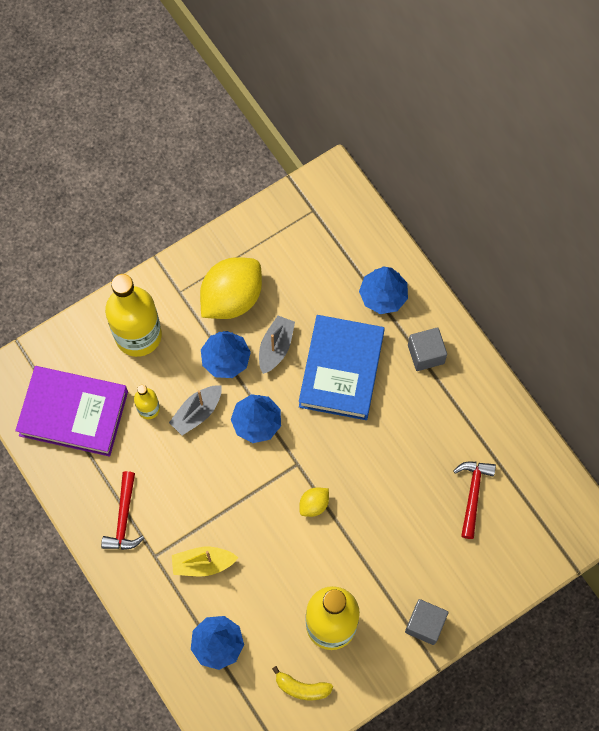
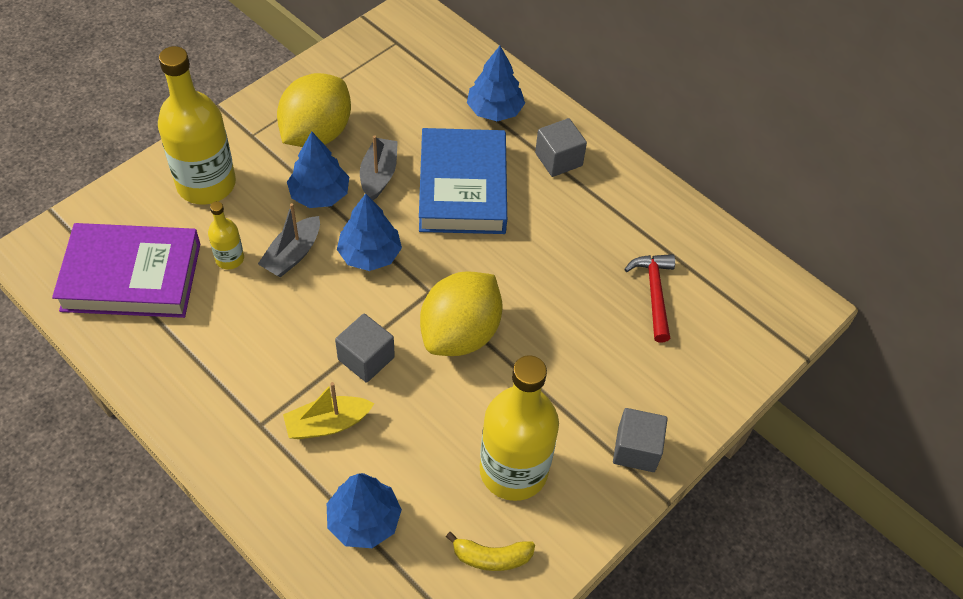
camera: 15 degrees left, 15 degrees down
red hammer [101,471,144,550] -> none
yellow lemon [299,487,329,517] -> yellow lemon [420,272,503,356], size x2.19
none -> grey cube [335,314,395,383]

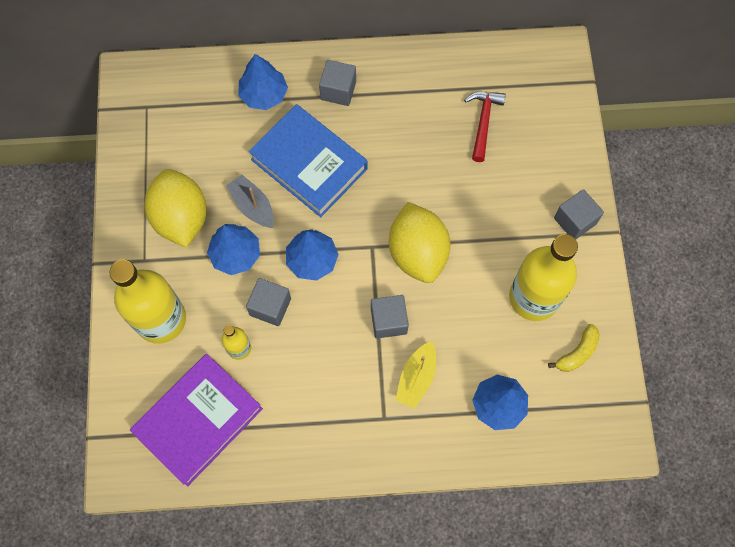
camera: 45 degrees left, 15 degrees up
grey boat [258,203,320,278] -> grey cube [246,278,291,326]
red hammer [624,254,675,342] -> red hammer turned 60 degrees clockwise [464,92,506,162]

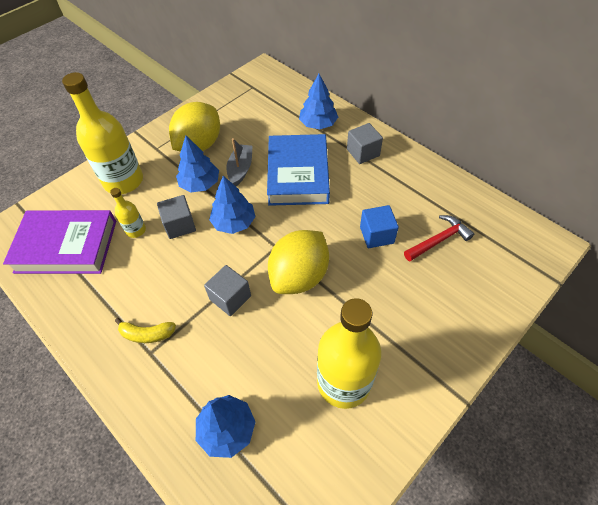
camera: 50 degrees right, 15 degrees down
yellow boat [395,341,436,408] -> none
yellow banana [548,324,600,372] -> yellow banana moved to [115,318,176,343]
grey cube [554,189,604,239] -> none
none -> blue cube [360,205,399,248]

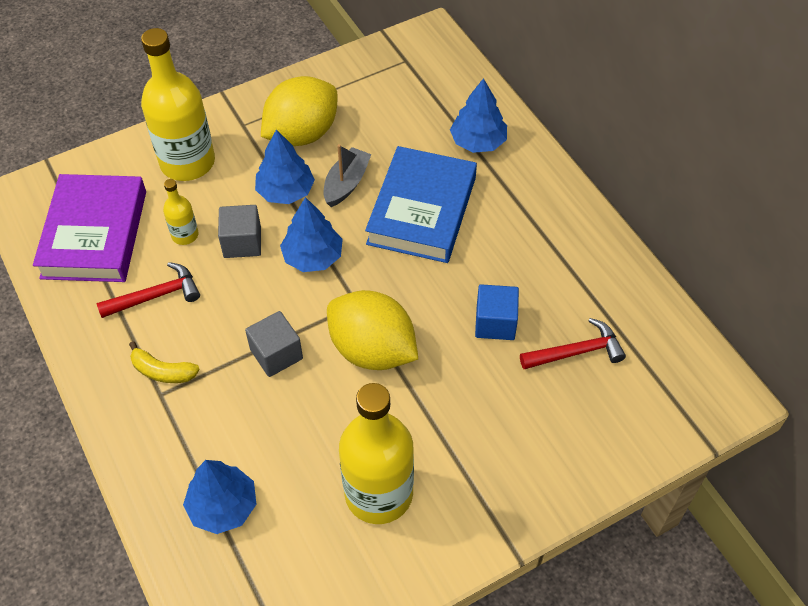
camera: 15 degrees right, 0 degrees up
purple book [3,210,116,274] -> purple book turned 75 degrees clockwise [33,174,146,282]
yellow lemon [268,230,329,294] -> yellow lemon turned 75 degrees clockwise [327,290,418,370]
grey cube [347,123,383,164] -> none
none -> red hammer [97,262,200,318]

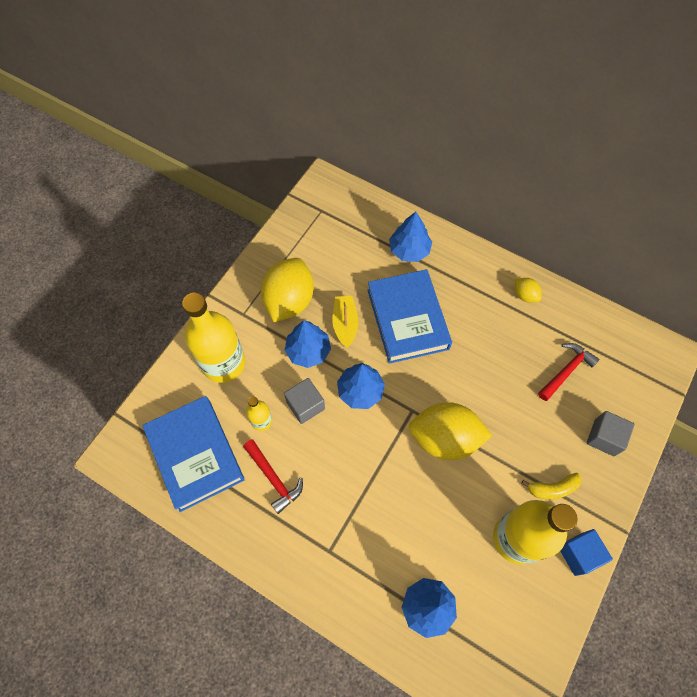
camera: 30 degrees left, 10 degrees up
purple book [33,174,146,282] -> blue book [142,396,245,512]
red hammer [97,262,200,318] -> red hammer turned 105 degrees clockwise [243,439,303,514]
yellow banana [129,341,200,383] -> yellow banana moved to [521,473,581,499]
grey cube [245,311,303,377] -> grey cube moved to [587,411,635,456]
grey boat [323,144,372,207] -> yellow boat [332,296,358,348]
blue cube [475,284,519,340] -> blue cube moved to [560,529,613,576]
none -> yellow lemon [515,278,542,303]

